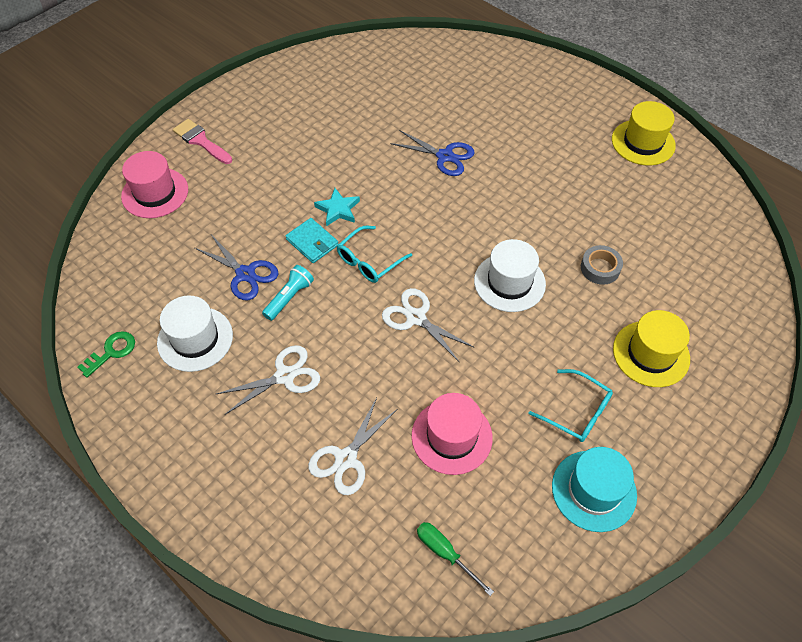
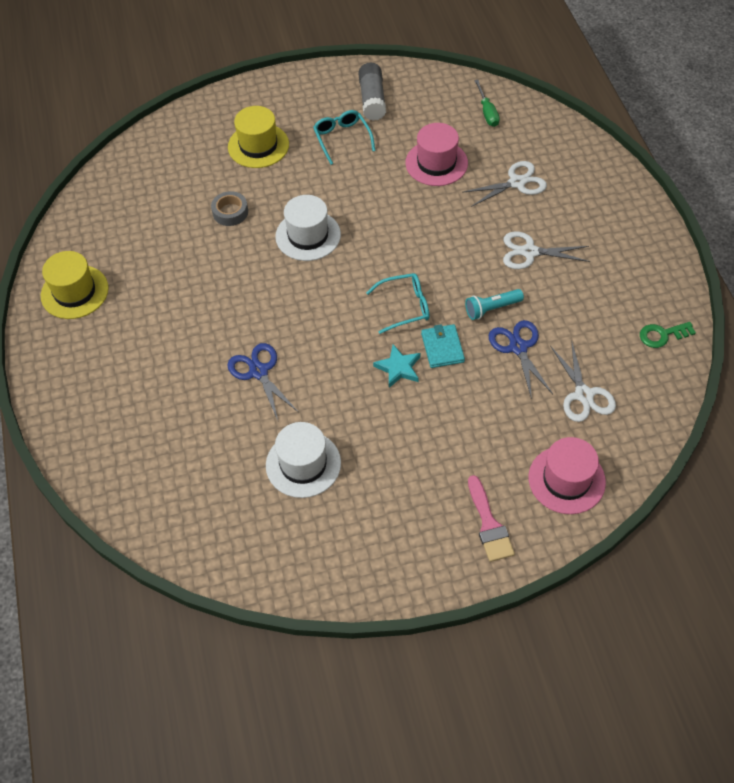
camera: 145 degrees left, 0 degrees up
white hat [157,295,233,372] -> white hat moved to [266,422,341,498]
white scissors [382,288,474,362] -> white scissors moved to [550,340,616,422]
turquoise hat [552,447,637,532] -> grey glue stick [358,63,386,121]

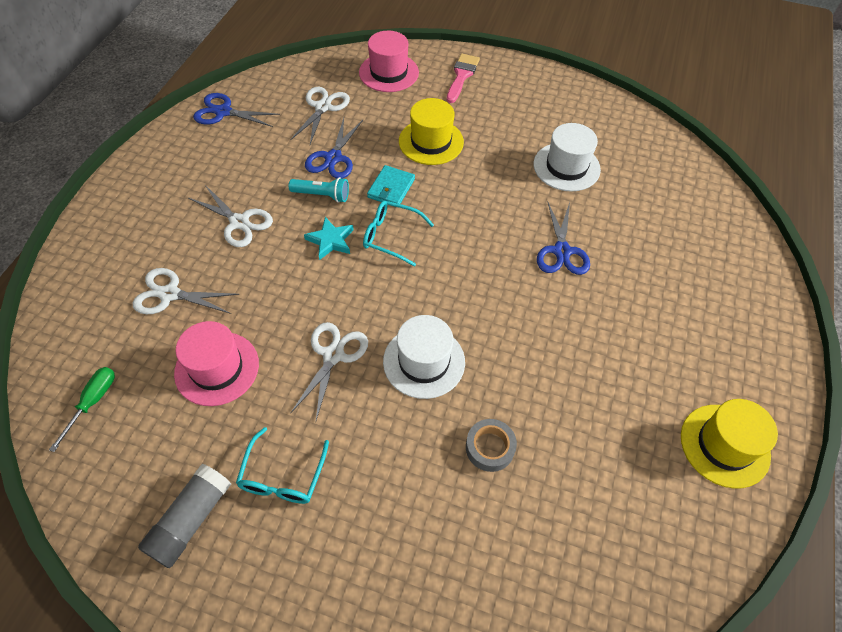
camera: 150 degrees left, 0 degrees up
yellow hat [228,106,289,168] -> yellow hat moved to [399,98,464,165]
turquoise star [373,344,421,388] -> turquoise star moved to [304,217,354,260]
green key [640,322,696,348] -> blue scissors [193,93,280,127]
none -> white scissors [290,322,368,420]

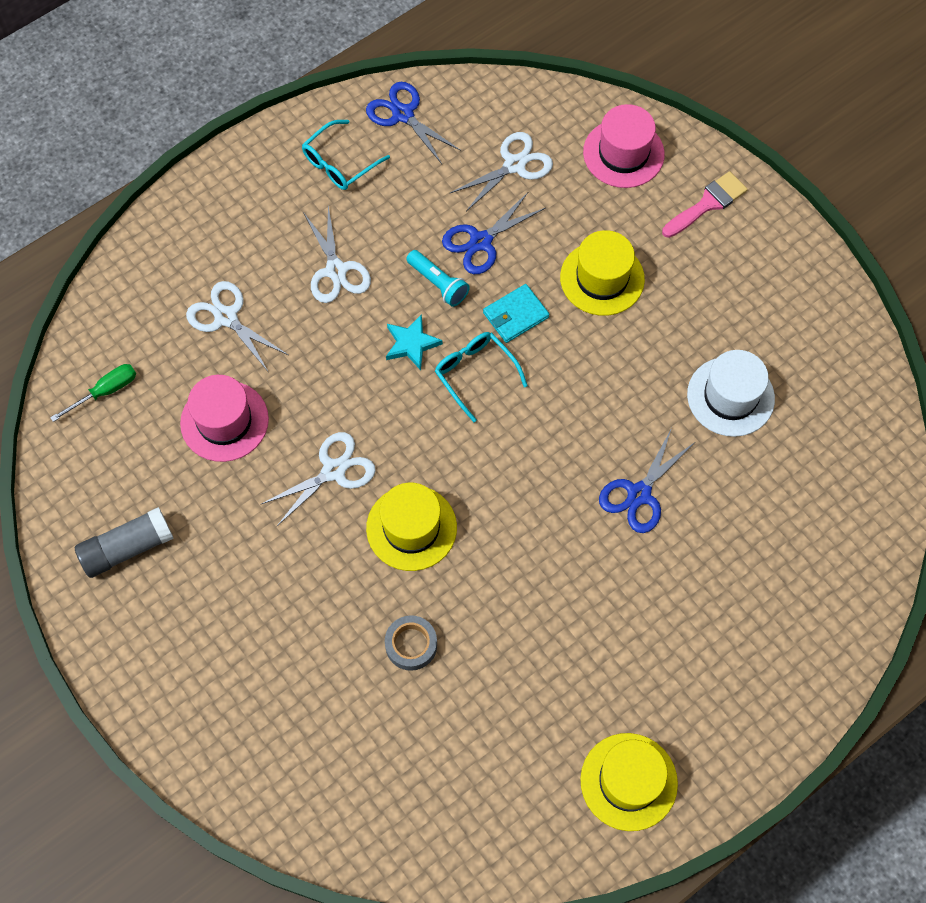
camera: 35 degrees right, 10 degrees up
turquoise glasses [236,427,329,504] -> turquoise glasses moved to [302,120,390,190]
white hat [383,315,465,399] -> yellow hat [366,483,457,571]

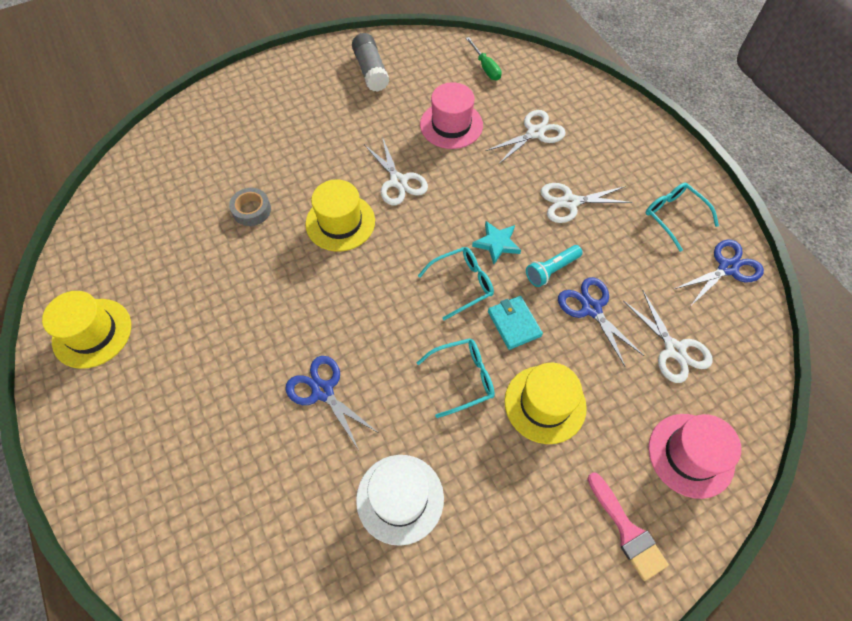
camera: 100 degrees right, 5 degrees down
none -> turquoise glasses [417,338,495,418]

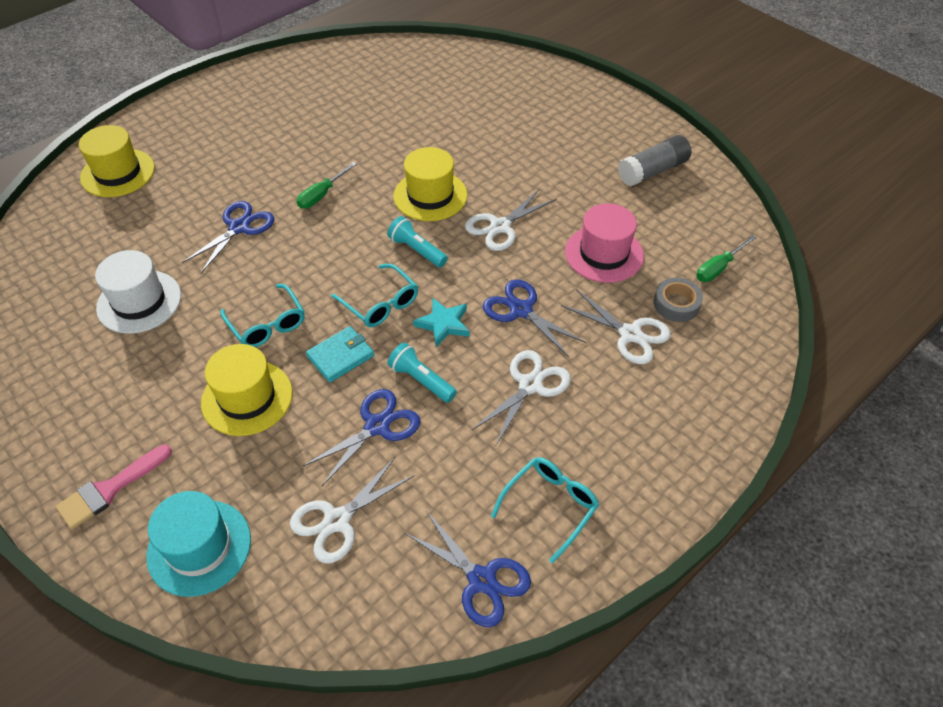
camera: 75 degrees right, 10 degrees down
yellow hat [42,291,131,369] -> yellow hat moved to [79,125,155,197]
grey tape [229,188,271,226] -> grey tape moved to [654,278,703,322]
white scissors [541,183,633,223] -> white scissors turned 60 degrees clockwise [472,350,571,447]
pink hat [648,414,741,499] -> turquoise hat [146,491,251,597]
none -> green screwdriver [297,162,357,209]
none -> turquoise flashlight [387,216,448,267]
none -> blue scissors [482,279,587,357]

